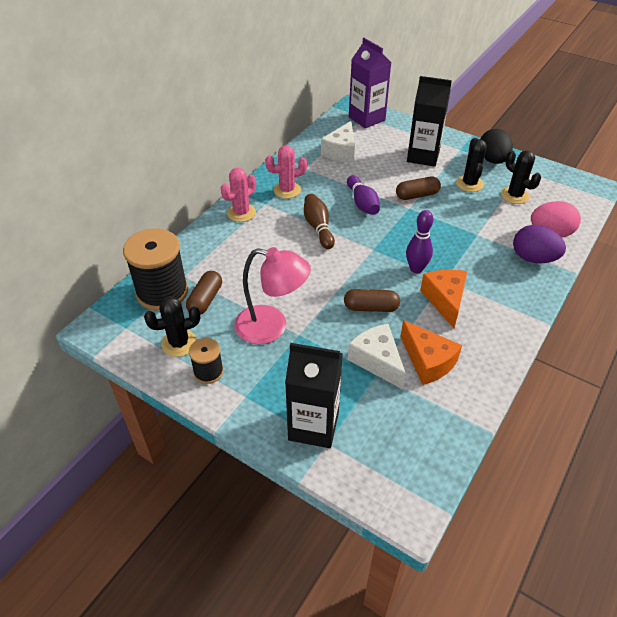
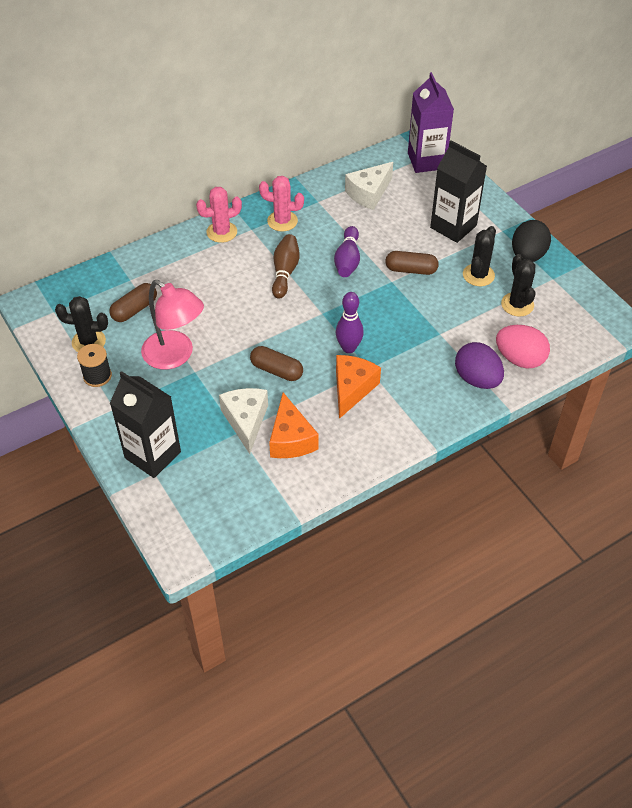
camera: 25 degrees right, 5 degrees up
black spool [123,228,188,311] -> none

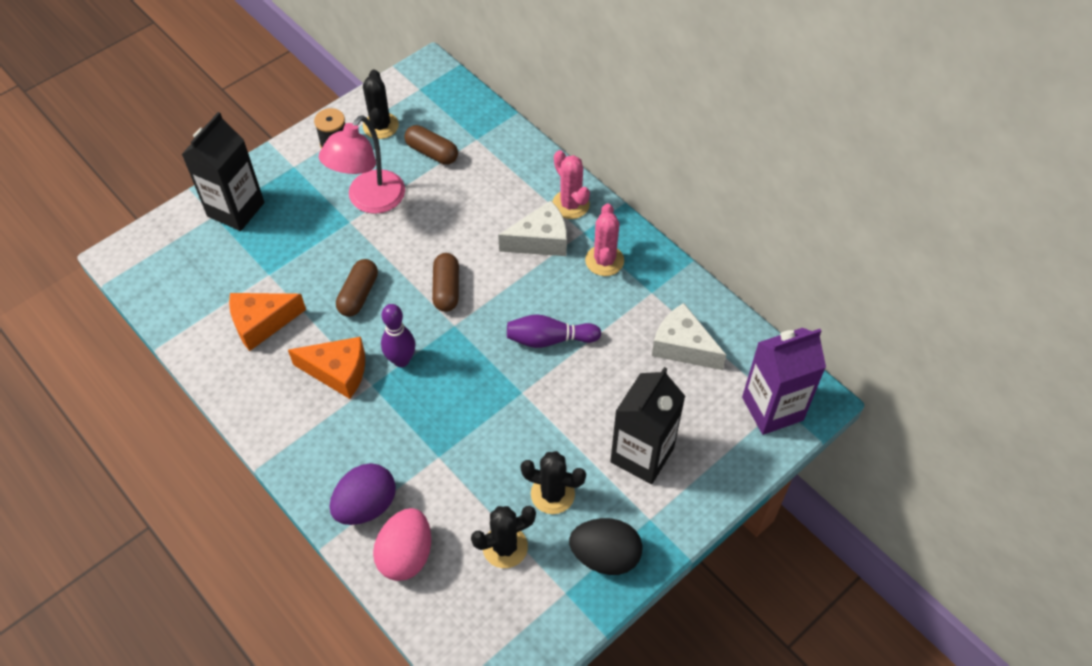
camera: 80 degrees right, 5 degrees up
white cheese [219,388,268,454] -> white cheese moved to [498,200,567,256]
brown bowling pin [272,234,300,299] -> none
brown capsule [385,251,439,275] -> brown capsule moved to [432,253,459,312]

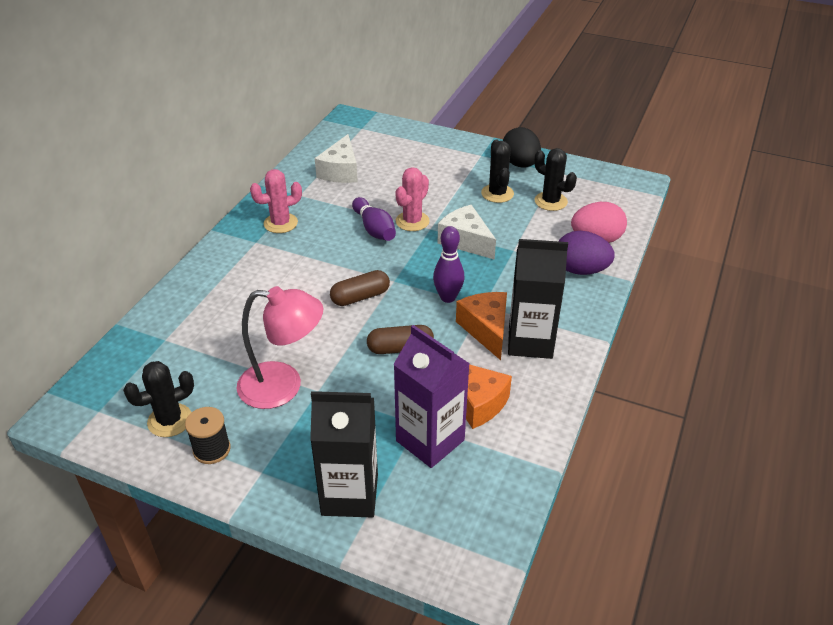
camera: 115 degrees left, 15 degrees down
brown capsule [404,125,458,165] -> none
white cheese [498,200,567,256] -> white cheese moved to [438,205,496,260]
pink cactus [552,150,590,219] -> pink cactus moved to [395,167,430,231]
black carton [610,367,685,484] -> black carton moved to [508,239,568,359]
purple carton [742,328,826,435] -> purple carton moved to [393,325,470,468]

